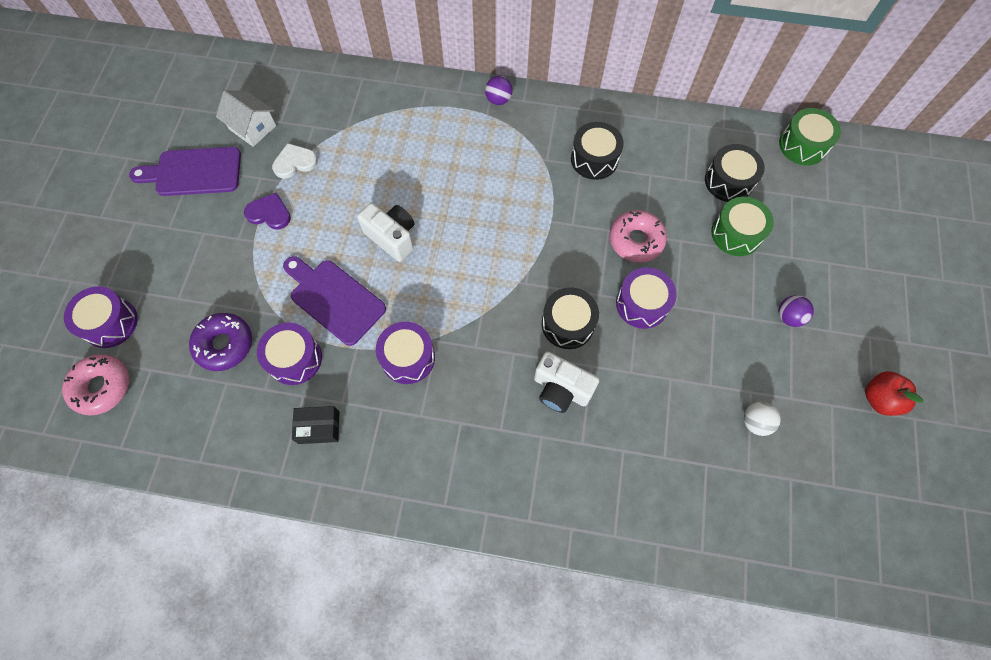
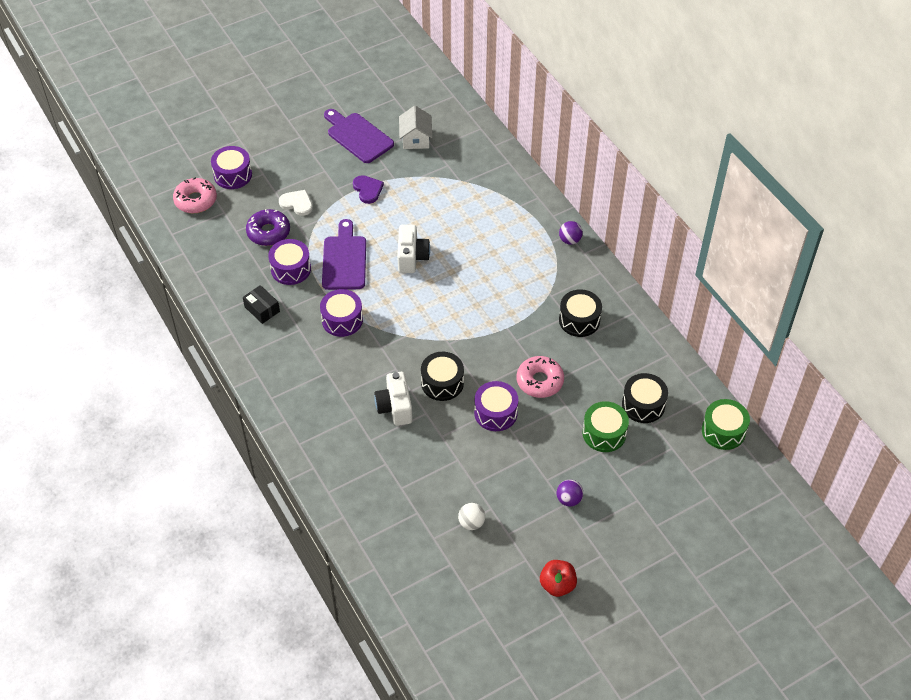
camera: 50 degrees right, 15 degrees down
white heart [272,143,318,179] -> white heart moved to [279,190,313,216]

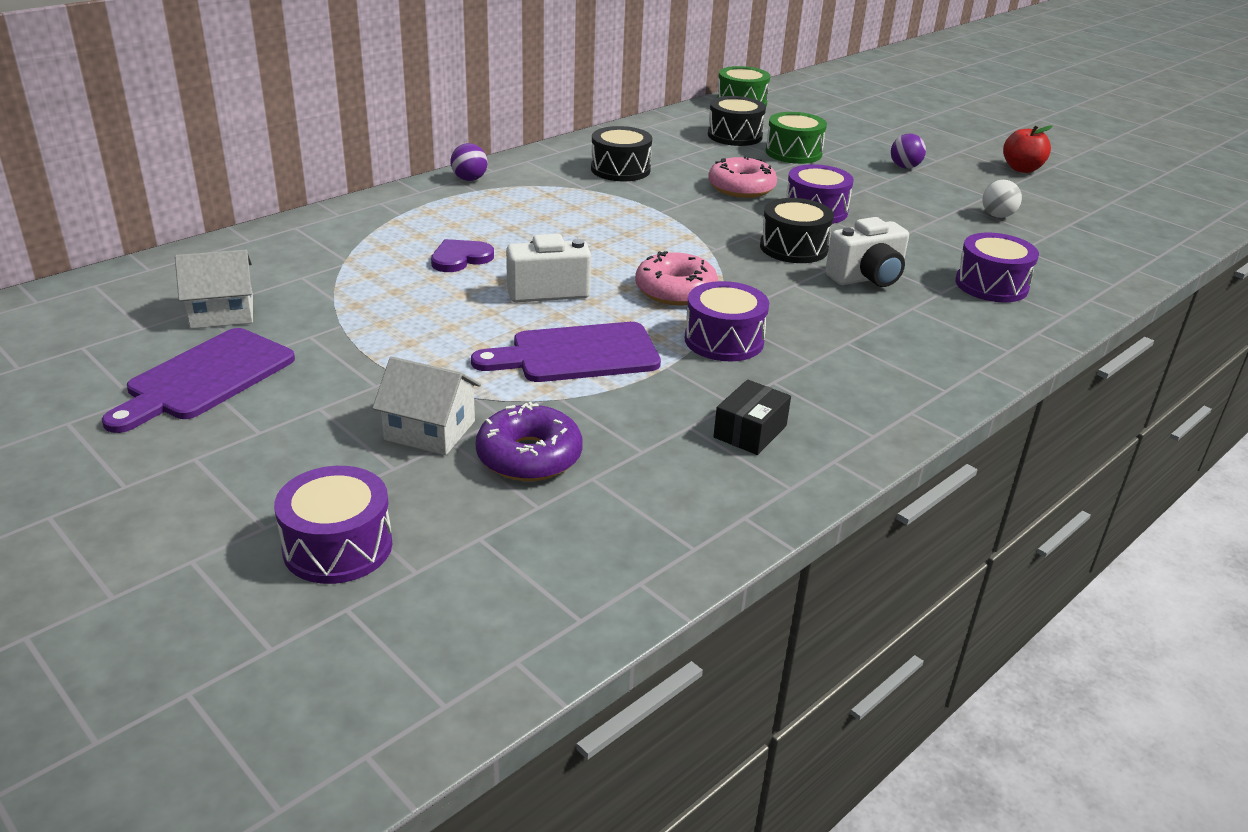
camera: 105 degrees left, 20 degrees down
pink donut [173,177,217,213] -> pink donut moved to [635,251,718,305]
purple drum [268,239,311,285] -> purple drum moved to [955,233,1039,302]
white heart [279,190,313,216] -> white house [372,357,481,455]
purple heart [353,175,384,204] -> purple heart moved to [431,239,494,272]

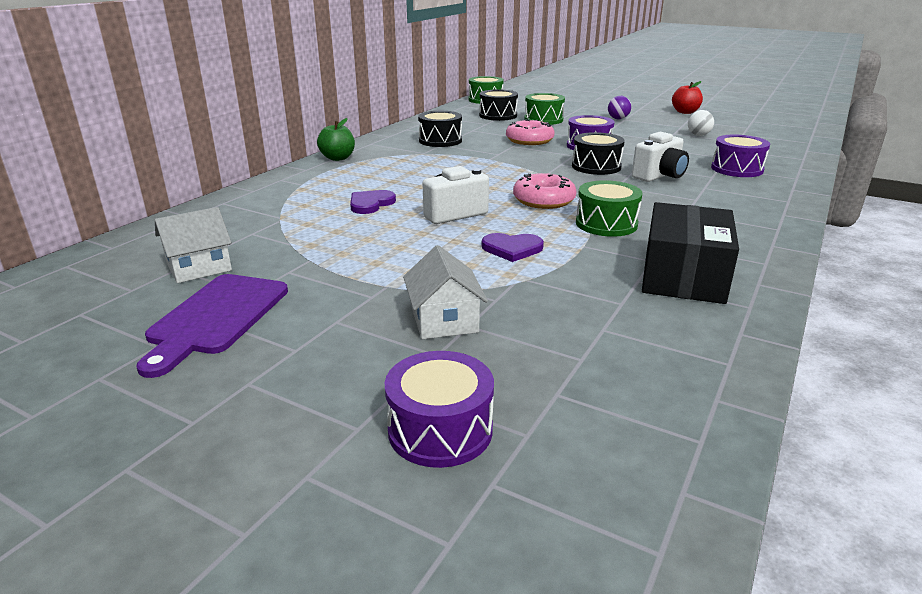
camera: 15 degrees left, 5 degrees down
white house [372,357,481,455] -> white house turned 75 degrees clockwise [403,245,488,339]
purple ball [451,143,488,181] -> green apple [317,118,355,161]
purple cutting board [471,322,661,382] -> purple heart [482,233,544,262]
purple donut [476,402,583,481] -> none
purple drum [685,281,769,361] -> green drum [576,180,643,237]
black box [713,380,791,455] -> black box [642,202,739,304], size x1.93

